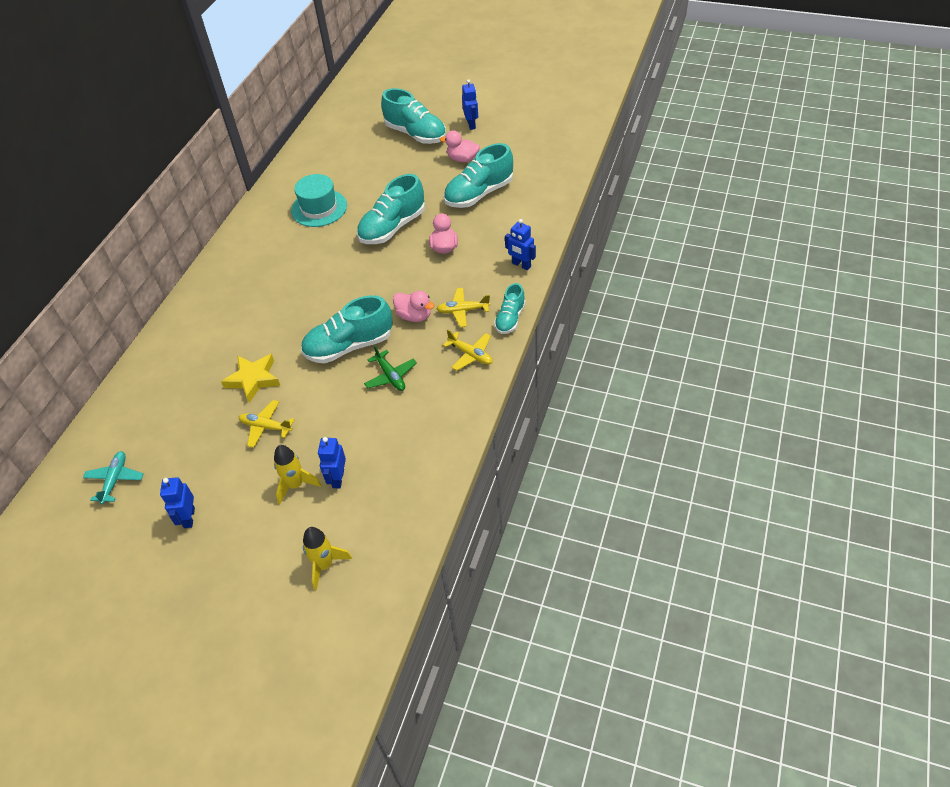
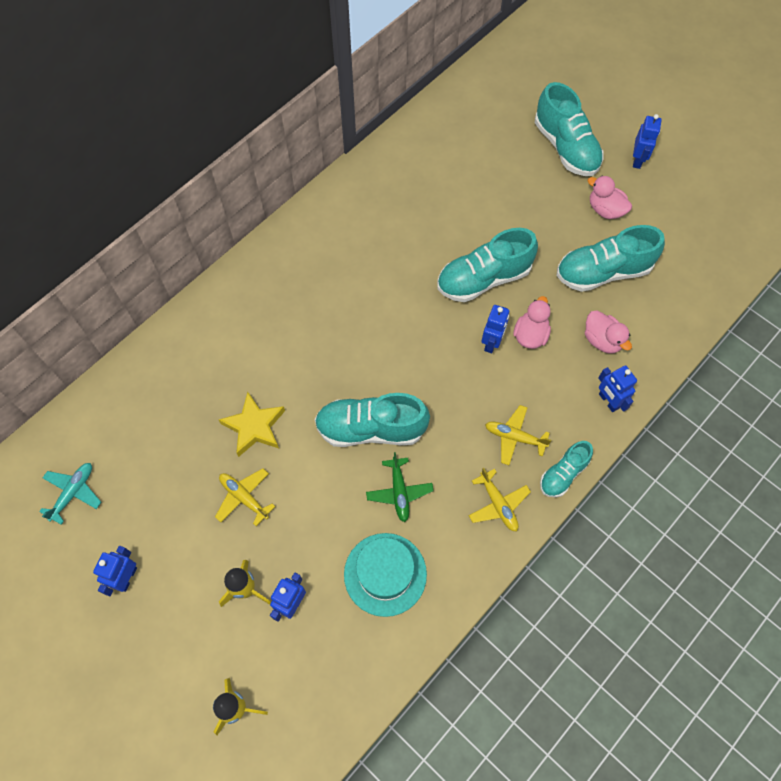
camera: 20 degrees right, 15 degrees up
turquoise hat [291,174,347,227] -> turquoise hat moved to [344,533,427,617]
pink duck [393,291,435,322] -> pink duck moved to [585,310,632,353]
none -> blue robot [481,305,509,353]

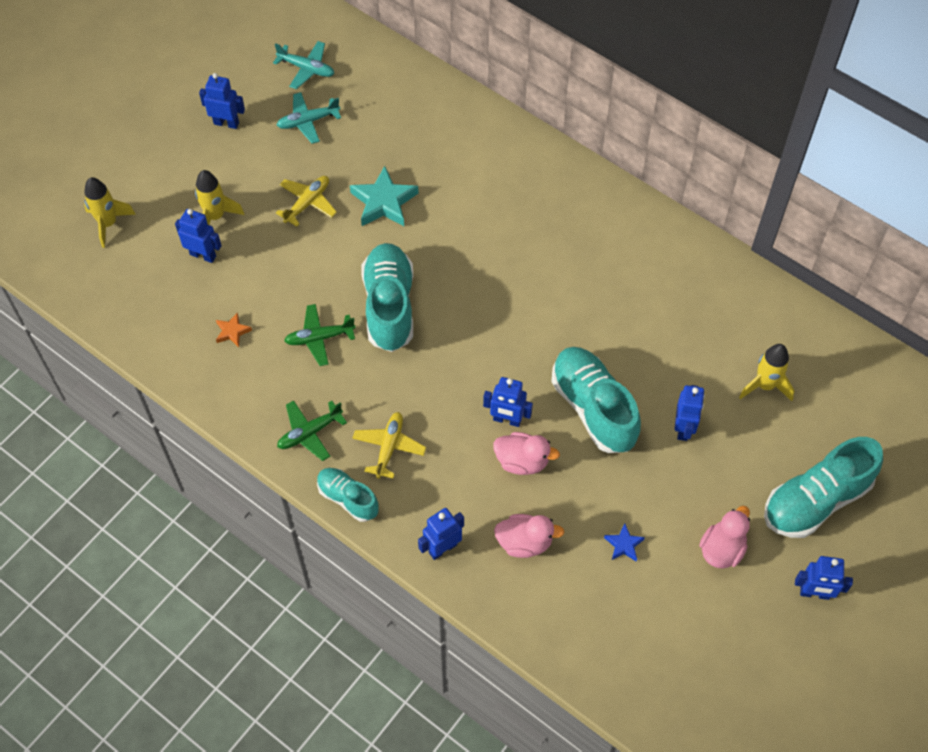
camera: 85 degrees right, 5 degrees down
yellow star [218,392,285,457] -> turquoise star [350,166,419,226]
turquoise hat [344,533,427,617] -> orange star [216,312,252,347]
yellow plane [469,468,531,531] -> green plane [277,400,347,461]
turquoise shoe [557,225,665,292] -> blue star [604,523,645,562]
pink duck [585,310,632,353] -> pink duck turned 135 degrees counterclockwise [494,514,564,558]
none -> turquoise plane [277,92,341,144]
none -> blue robot [674,385,705,441]
none -> yellow rocket [739,344,794,401]

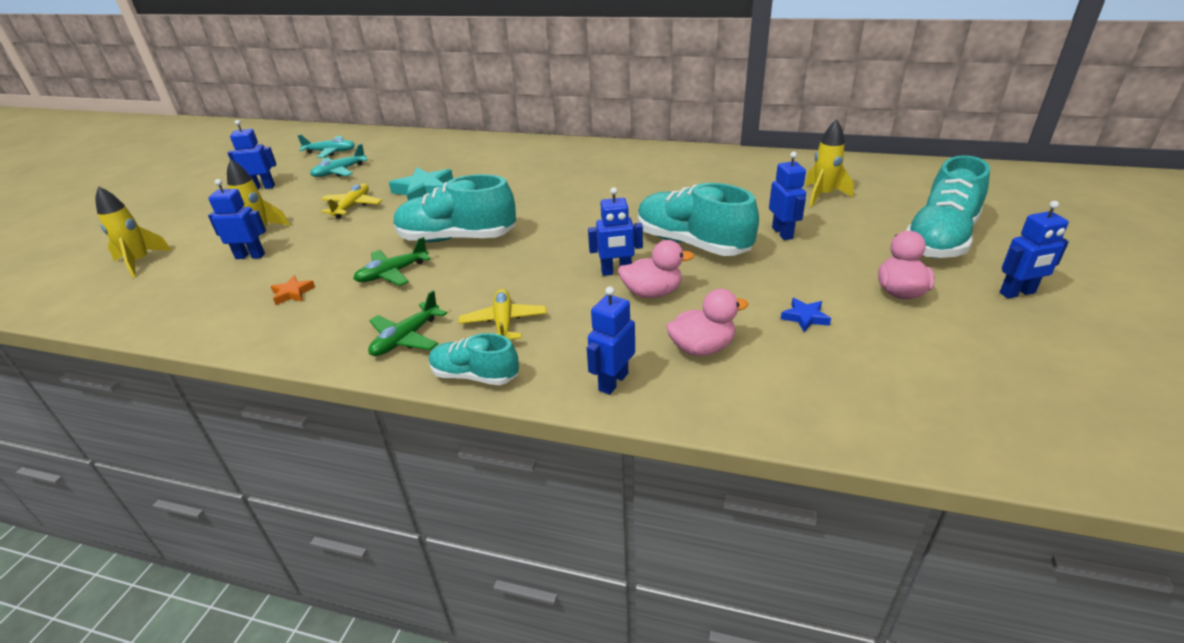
camera: 20 degrees left, 25 degrees down
turquoise shoe [361,243,413,352] -> turquoise shoe turned 60 degrees counterclockwise [394,174,516,242]

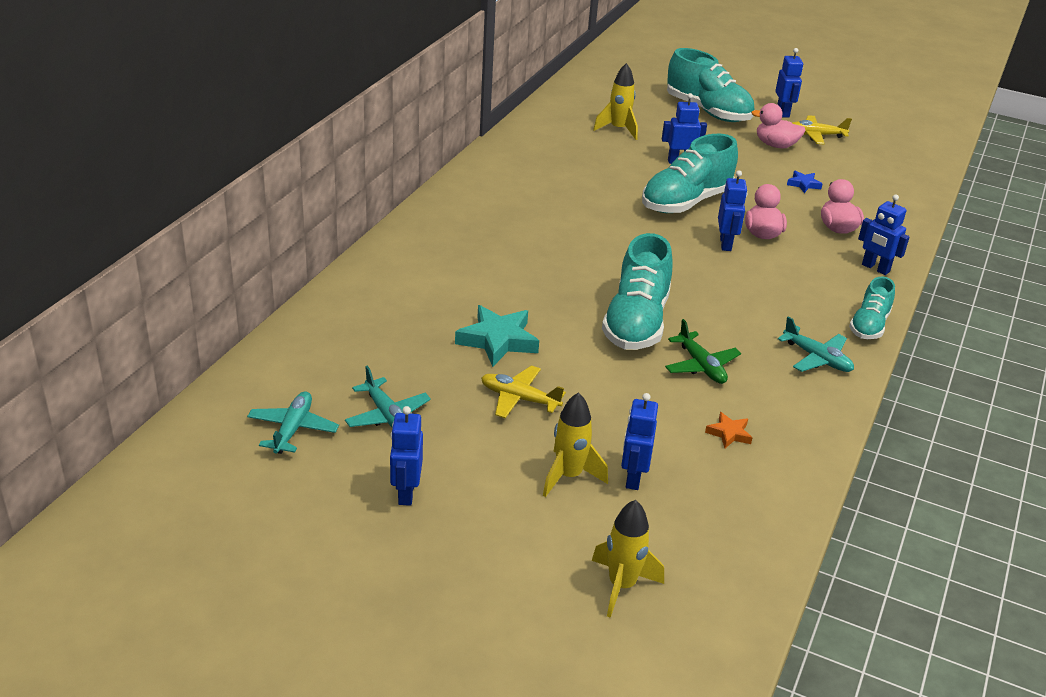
camera: 85 degrees left, 0 degrees up
green plane [368,291,447,356] -> turquoise plane [778,317,854,372]
yellow plane [458,289,547,340] -> yellow plane moved to [792,115,852,144]

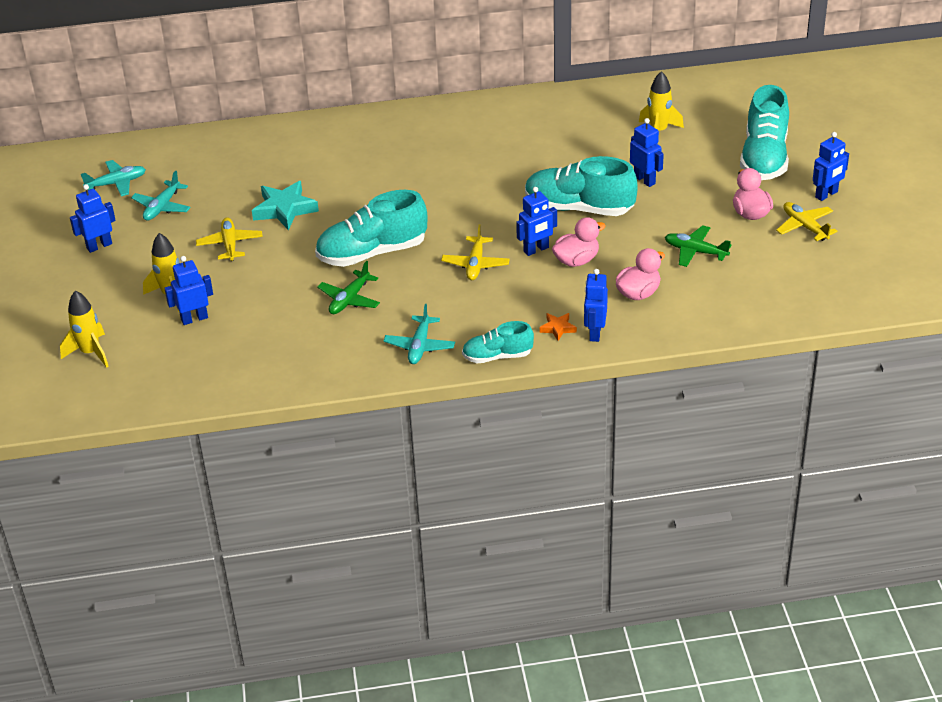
camera: 60 degrees right, 5 degrees up
orange star [705,412,752,448] -> orange star moved to [539,313,577,341]
blue star [787,171,822,193] -> green plane [665,225,731,267]
none -> yellow plane [441,224,510,280]

